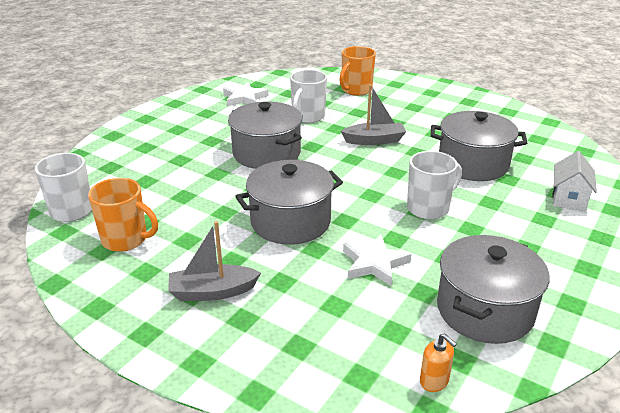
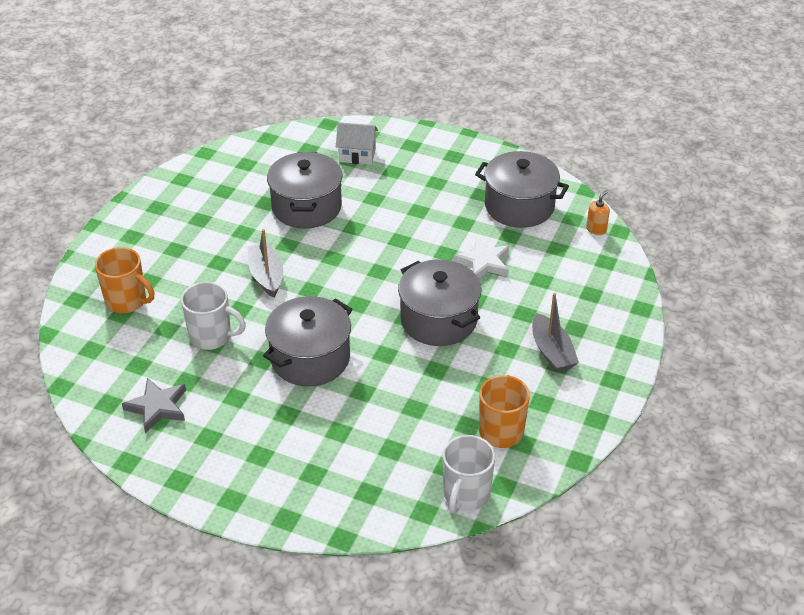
camera: 100 degrees left, 10 degrees up
white star [223,82,269,106] -> grey star [122,378,186,433]
white mug [407,151,462,220] -> none

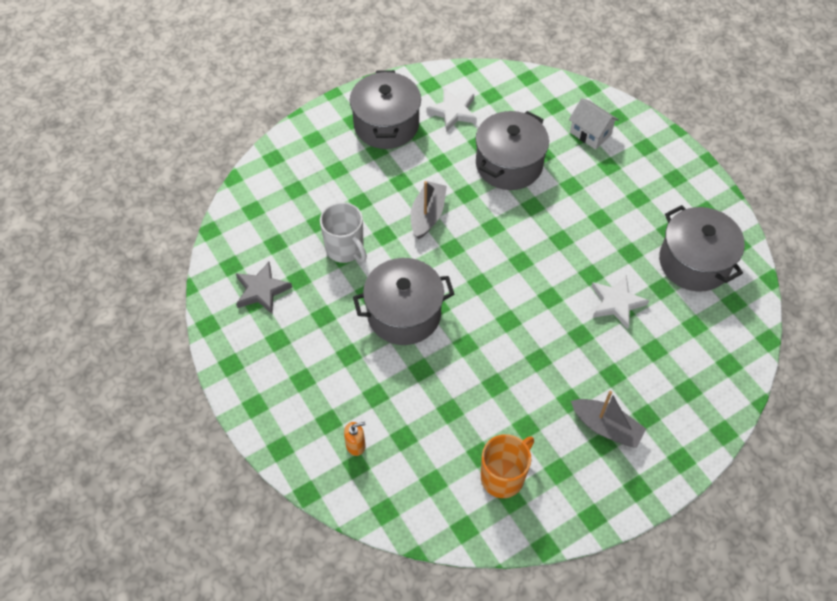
camera: 35 degrees right, 15 degrees up
orange mug [95,247,154,313] -> none
grey pot [398,259,481,346] -> grey pot moved to [350,70,421,149]
white mug [443,435,495,513] -> none
grey boat [532,293,579,373] -> grey boat turned 75 degrees counterclockwise [571,391,646,448]
orange soap dispenser [586,190,610,235] -> orange soap dispenser moved to [344,422,365,456]
none -> white star [426,88,477,132]

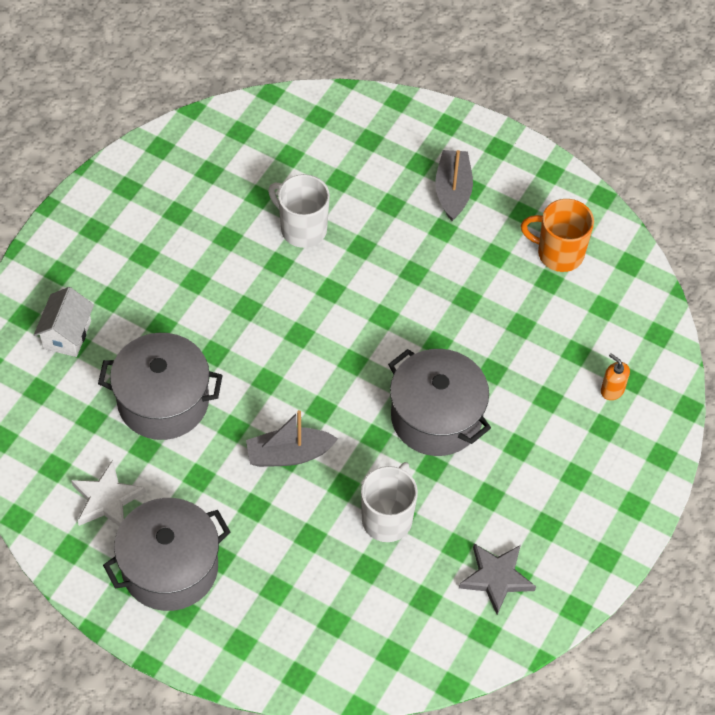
camera: 120 degrees left, 0 degrees up
white star [592,275,649,329] -> white mug [268,174,330,248]
grey pot [659,205,745,292] -> none

